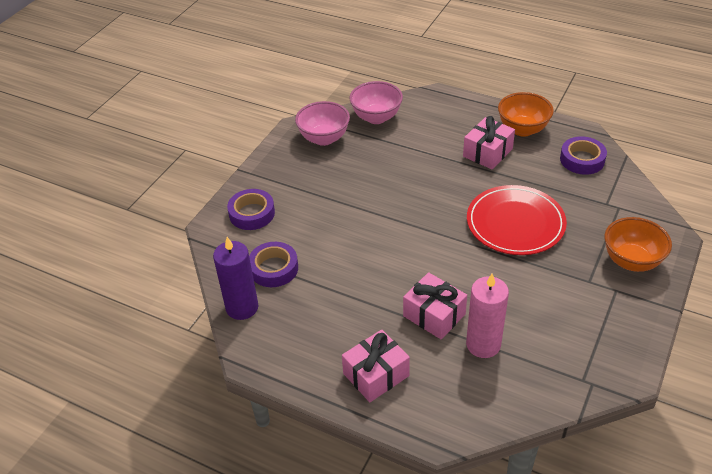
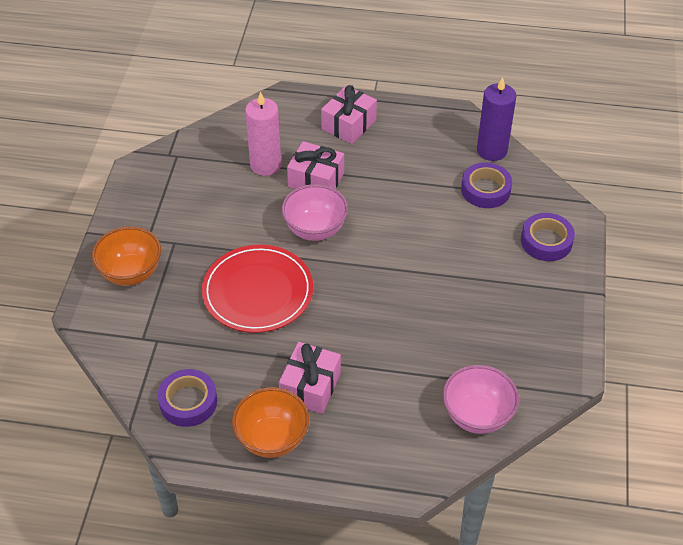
camera: 160 degrees right, 5 degrees up
pink bowl [295,101,350,146] -> pink bowl moved to [282,184,348,241]

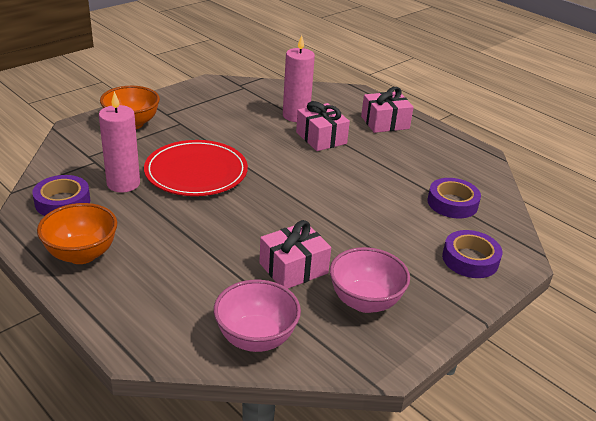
camera: 35 degrees right, 15 degrees down
pink gift [279,342,341,414] -> pink gift moved to [259,220,331,289]
pink bowl [282,184,348,241] -> pink bowl moved to [330,247,410,313]
purple candle [477,77,516,161] -> none
none -> pink candle [99,91,140,193]

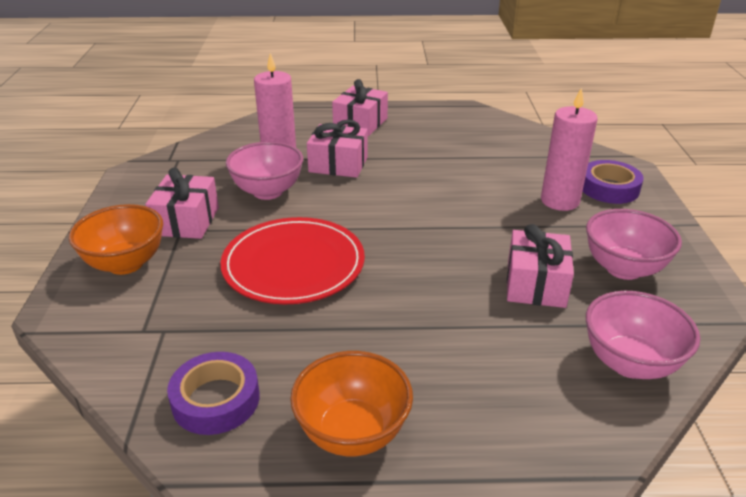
camera: 45 degrees left, 0 degrees up
pink candle [99,91,140,193] -> pink candle moved to [541,88,598,211]
purple tape [427,178,481,218] -> none
none -> pink gift [145,167,219,239]
none -> pink bowl [226,142,303,200]

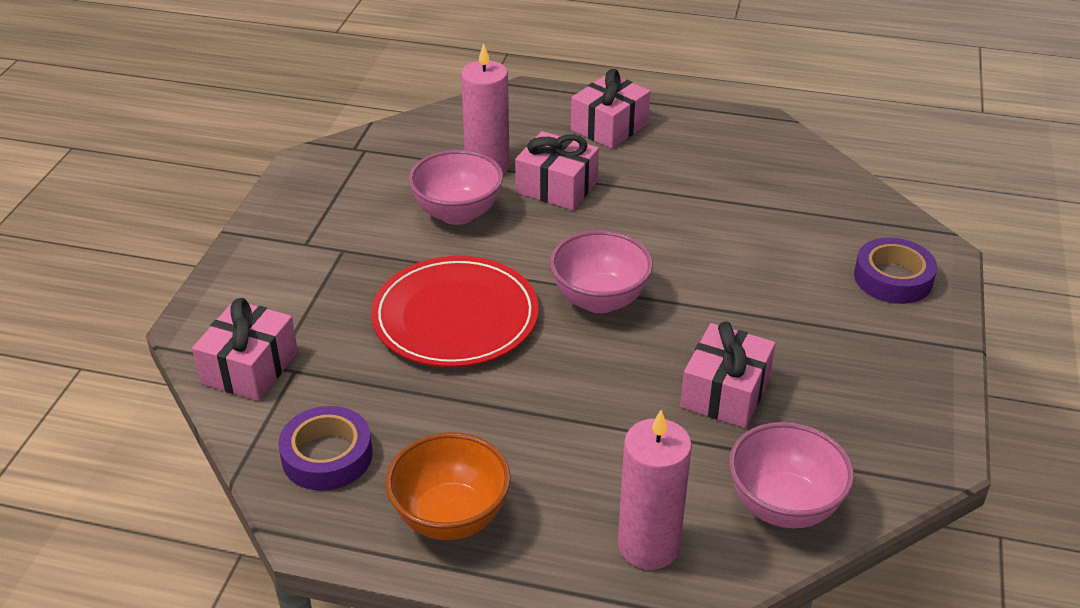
camera: 15 degrees right, 5 degrees up
orange bowl [69,204,163,275] -> none
pink gift [145,167,219,239] -> pink gift moved to [192,298,298,401]
pink candle [541,88,598,211] -> pink candle moved to [618,410,692,570]
pink bowl [586,209,682,280] -> pink bowl moved to [550,230,653,313]

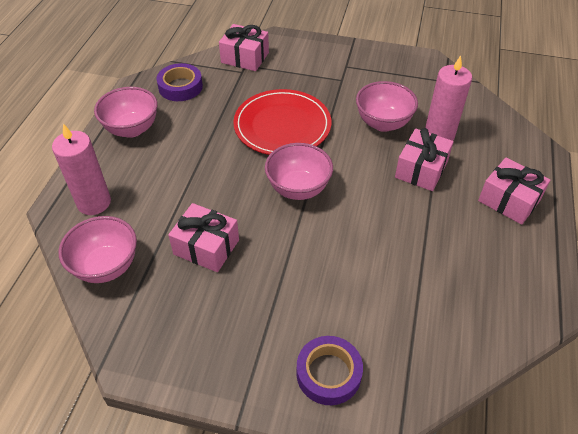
camera: 90 degrees right, 10 degrees up
orange bowl [385,432,511,540] -> pink bowl [94,87,158,138]

